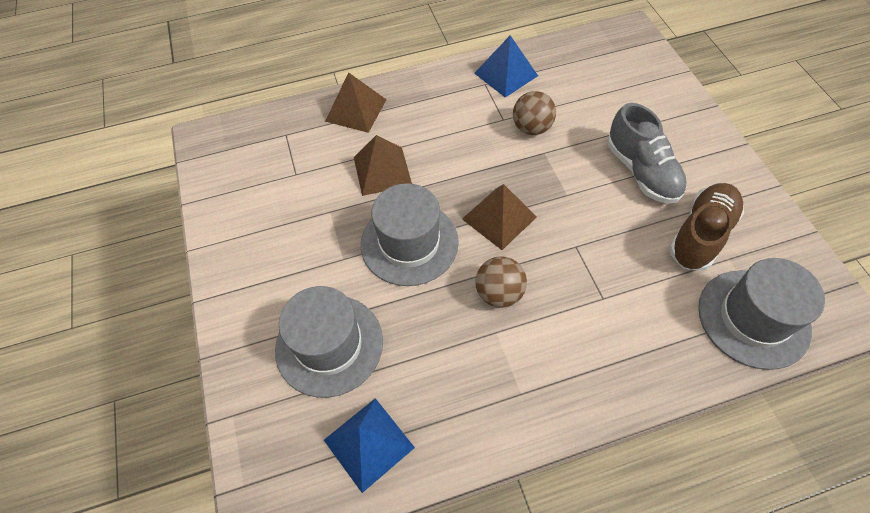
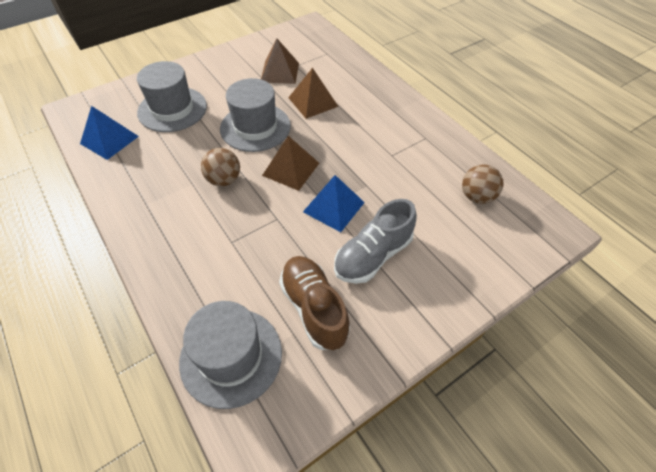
camera: 70 degrees right, 5 degrees down
brown pyramid [325,72,387,133] -> brown pyramid moved to [261,39,299,84]
blue pyramid [474,35,538,98] -> blue pyramid moved to [303,175,365,232]
brown ball [513,91,556,135] -> brown ball moved to [462,164,504,204]
brown shoe [669,183,744,271] -> brown shoe turned 135 degrees counterclockwise [279,256,350,350]

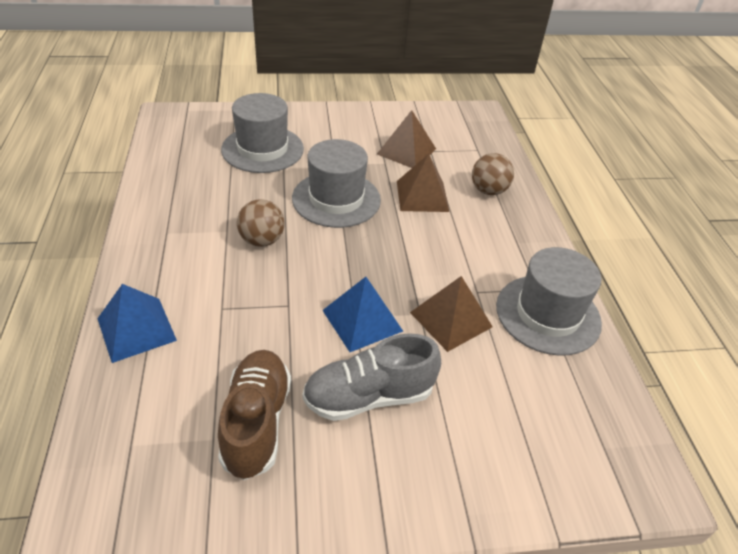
camera: 25 degrees right, 10 degrees down
blue pyramid [80,106,139,160] -> blue pyramid moved to [97,284,177,363]
grey hat [179,301,282,409] -> grey hat moved to [496,247,602,356]
brown pyramid [262,136,319,191] -> brown pyramid moved to [410,276,493,352]
brown ball [462,164,504,204] -> brown ball moved to [472,153,514,195]

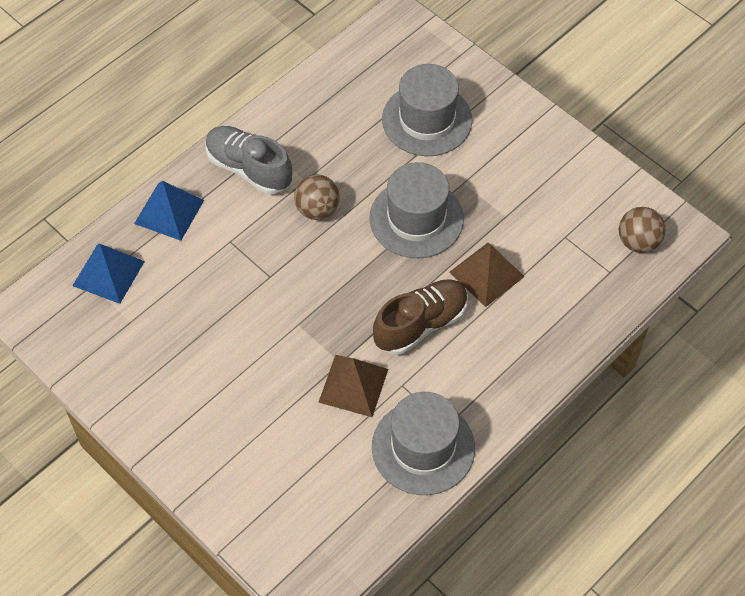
camera: 55 degrees right, 15 degrees up
brown shoe [218,350,291,480] -> brown shoe moved to [373,279,468,355]
grey shoe [302,333,441,421] -> grey shoe moved to [206,126,292,194]
blue pyramid [322,277,403,352] -> blue pyramid moved to [72,243,145,304]
brown pyramid [377,110,436,168] -> none
brown ball [472,153,514,195] -> brown ball moved to [619,207,666,253]

